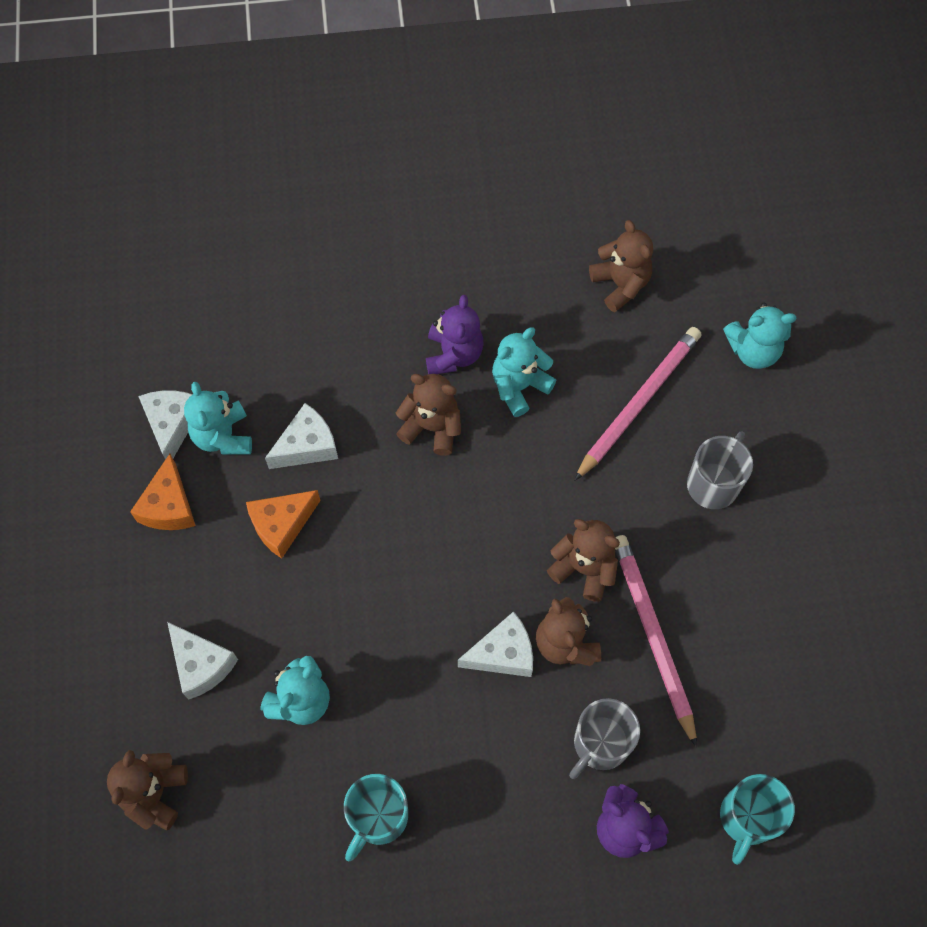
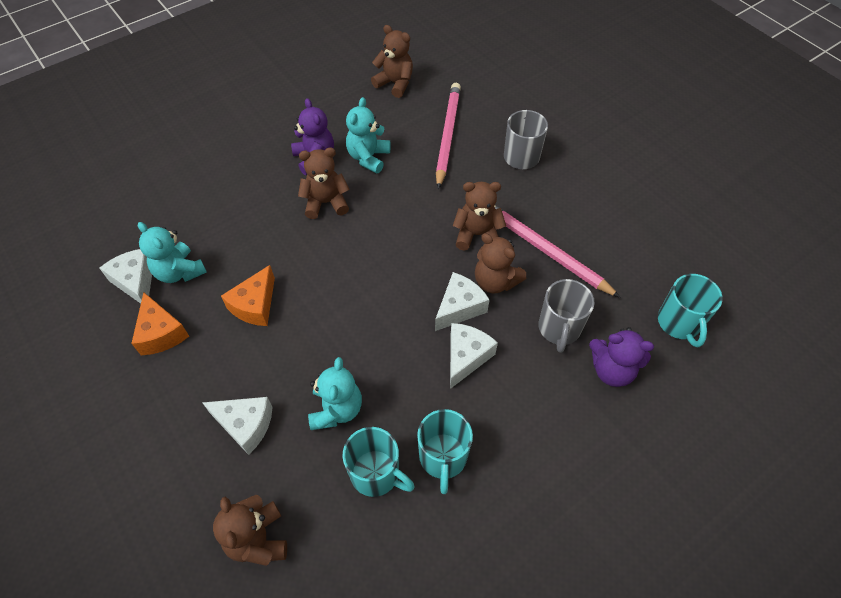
camera: 30 degrees left, 10 degrees down
white cheese [265,403,338,469] -> white cheese moved to [450,323,498,389]
turquoise teddy bear [723,303,796,369] -> none
none -> turquoise mug [343,427,415,497]

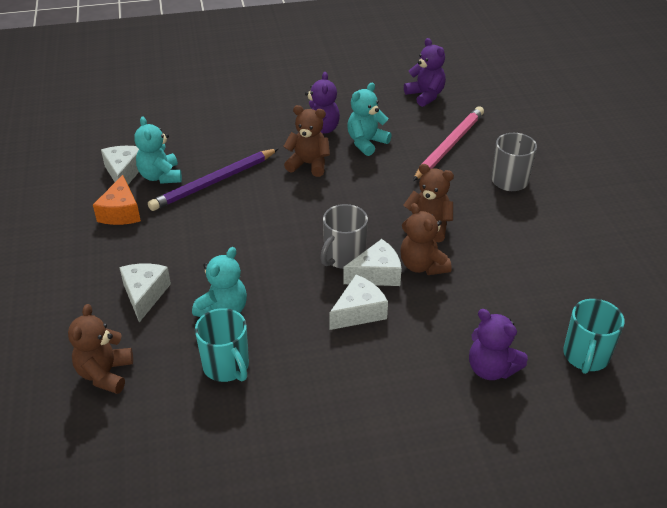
camera: 25 degrees right, 15 degrees down
white cheese [202,397,273,455] -> white cheese turned 135 degrees counterclockwise [119,263,171,322]
orange cheese [221,265,275,326] -> none
brown teddy bear [371,25,413,98] -> purple teddy bear [404,38,446,107]
turquoise mug [417,409,473,494] -> none
pink pencil [494,205,621,298] -> none
grey mug [538,279,595,353] -> grey mug moved to [320,204,368,269]
none -> purple pencil [148,149,278,211]

